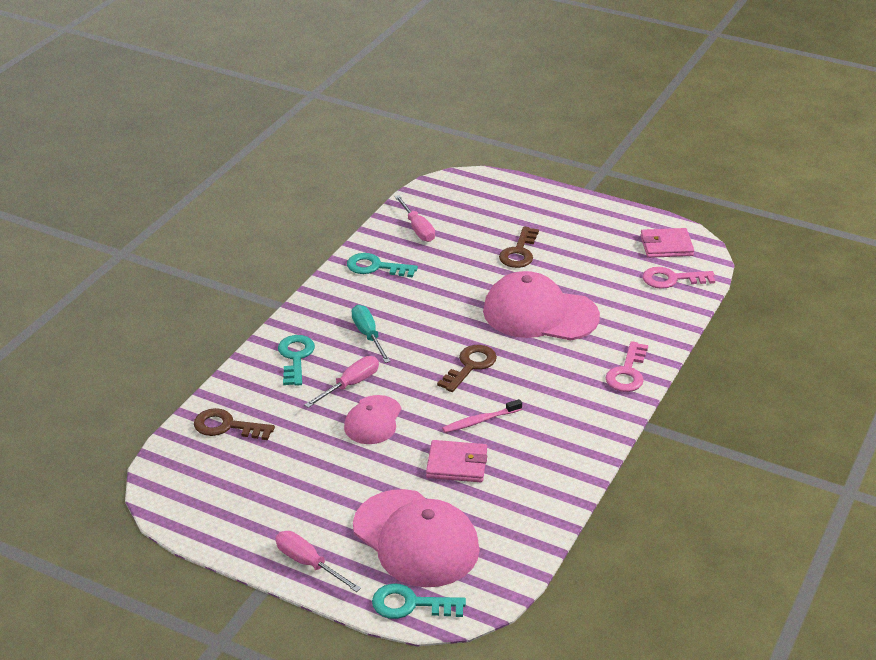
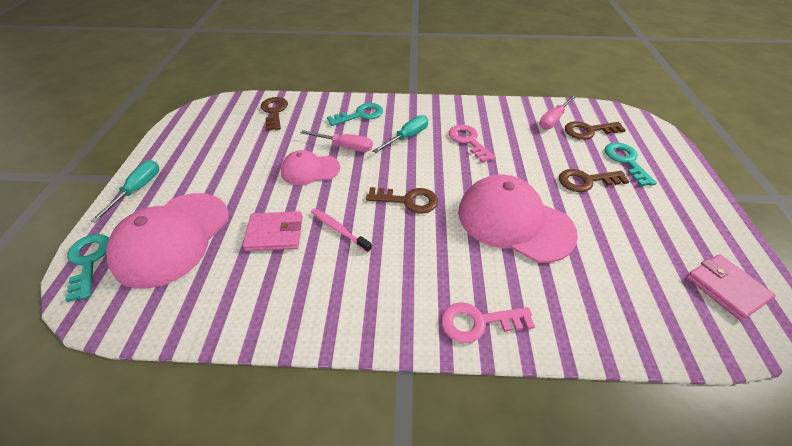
camera: 65 degrees right, 10 degrees up
pink screwdriver [276,531,361,592] -> turquoise screwdriver [91,160,159,223]
turquoise key [347,253,418,278] -> turquoise key moved to [605,143,657,186]
pink wallet [426,440,487,482] -> pink wallet turned 75 degrees counterclockwise [243,211,303,251]
pink cap [483,271,600,340] -> pink cap turned 45 degrees counterclockwise [458,174,578,263]
pink key [643,267,715,289] -> pink key moved to [449,125,496,163]
none -> brown key [565,121,626,140]

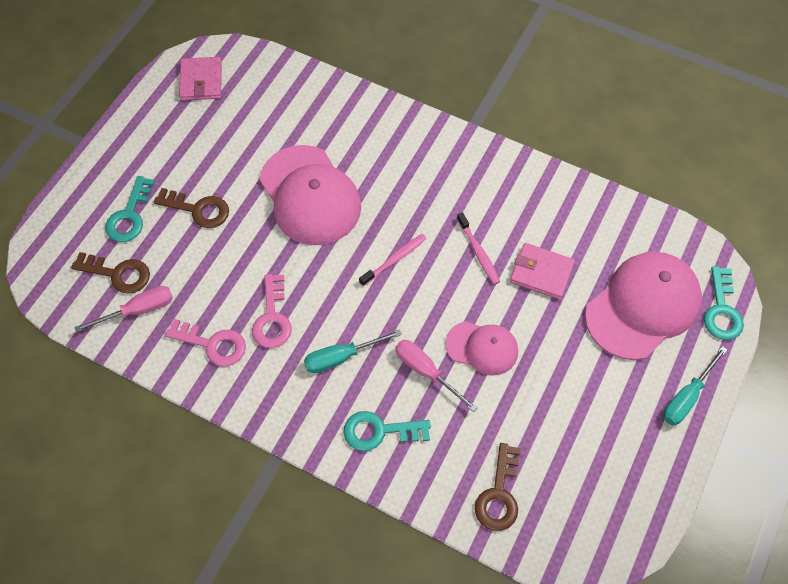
camera: 155 degrees left, 15 degrees up
brown key [366,187,438,213] -> pink toothbrush [359,234,427,286]
pink key [441,302,535,343] -> pink key moved to [165,319,246,366]

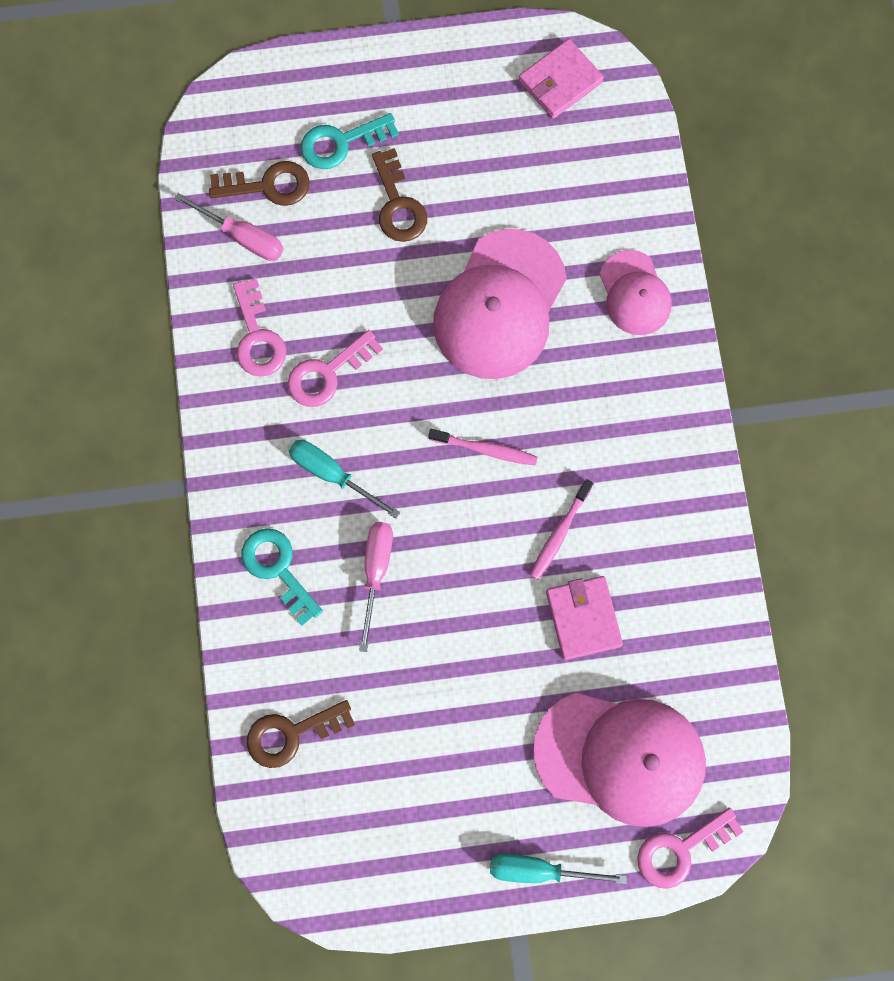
camera: 55 degrees right, 15 degrees up
brown key [71,252,150,294] -> brown key turned 75 degrees counterclockwise [209,161,310,206]
pink cap [445,321,518,376] -> pink cap moved to [600,250,672,335]
turquoise key [704,266,744,340] -> pink key [637,808,744,889]

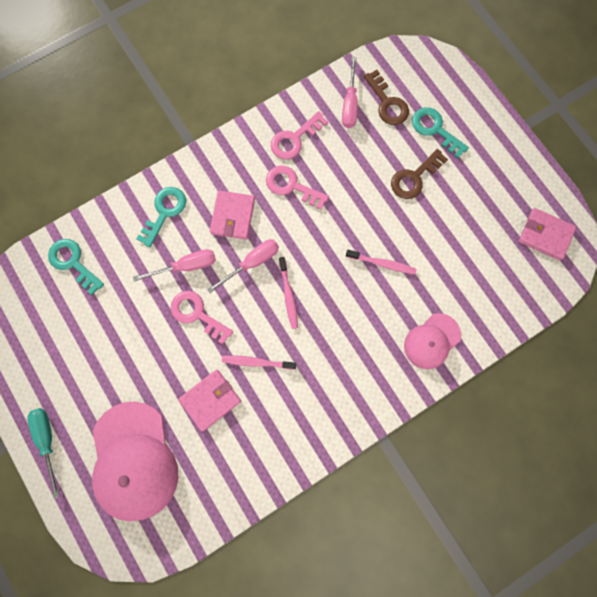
camera: 65 degrees right, 0 degrees up
brown key [246,700,355,768] -> turquoise key [48,239,104,295]
turquoise screwdriver [289,440,400,519] -> pink wallet [210,190,255,240]
pink cap [433,229,567,379] -> pink toothbrush [346,250,417,274]
pink key [637,808,744,889] -> pink key moved to [171,291,233,344]
none -> pink screwdriver [207,239,279,293]

